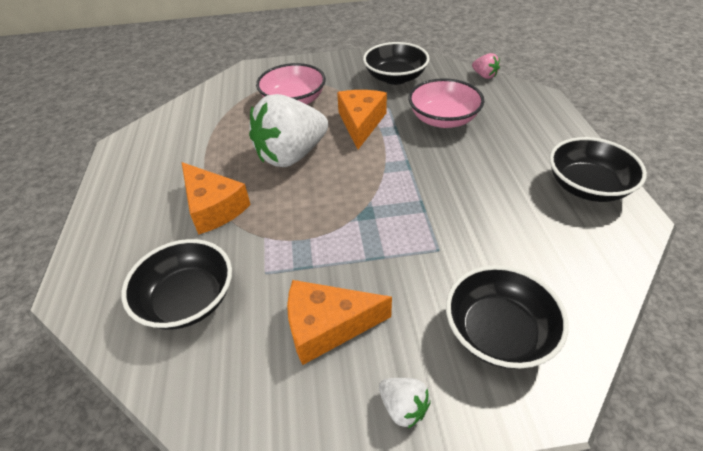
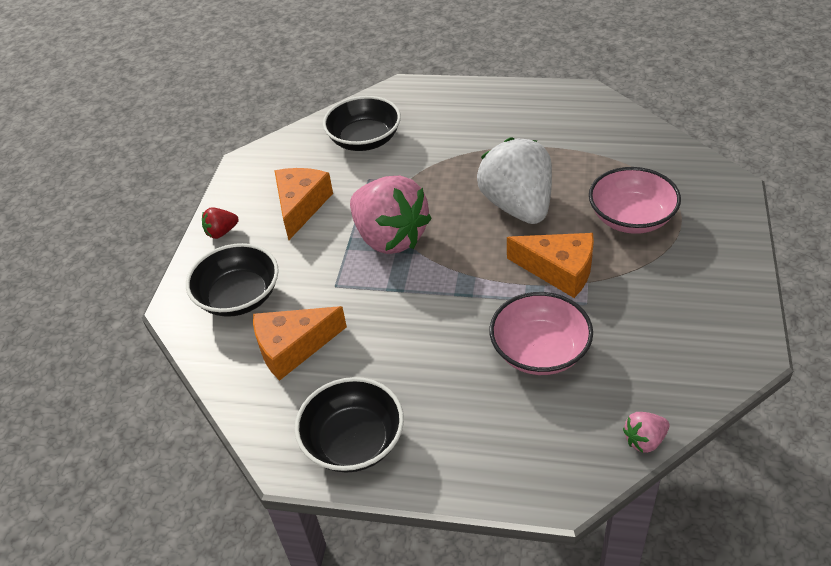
camera: 110 degrees right, 0 degrees up
orange cheese [182,162,251,235] -> orange cheese moved to [253,306,347,381]
black bowl [363,42,430,85] -> none
white strawberry [379,378,431,428] -> red strawberry [202,207,239,239]
none -> pink strawberry [350,176,432,254]

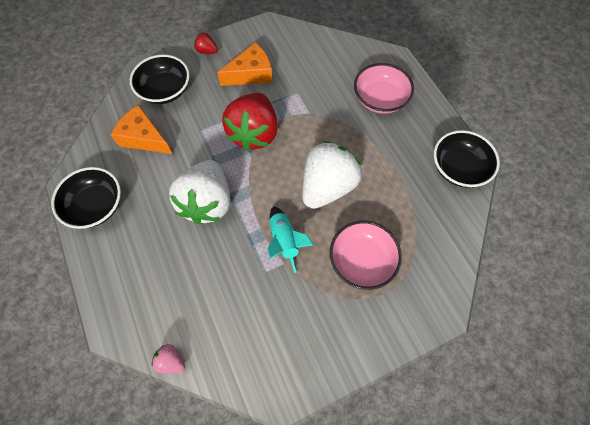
camera: 50 degrees right, 20 degrees up
black bowl [323,96,401,151] -> black bowl moved to [434,130,500,187]
pink strawberry [350,176,432,254] -> red strawberry [222,93,278,151]
pink bowl [489,292,593,375] -> pink bowl moved to [354,63,414,114]
orange cheese [507,233,594,298] -> turquoise rocket [268,206,313,273]
none -> white strawberry [169,160,230,225]

